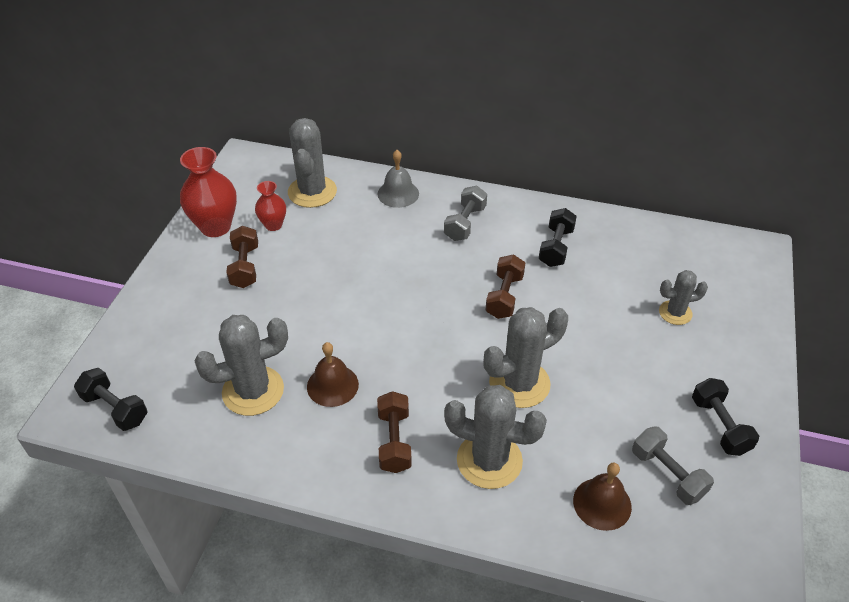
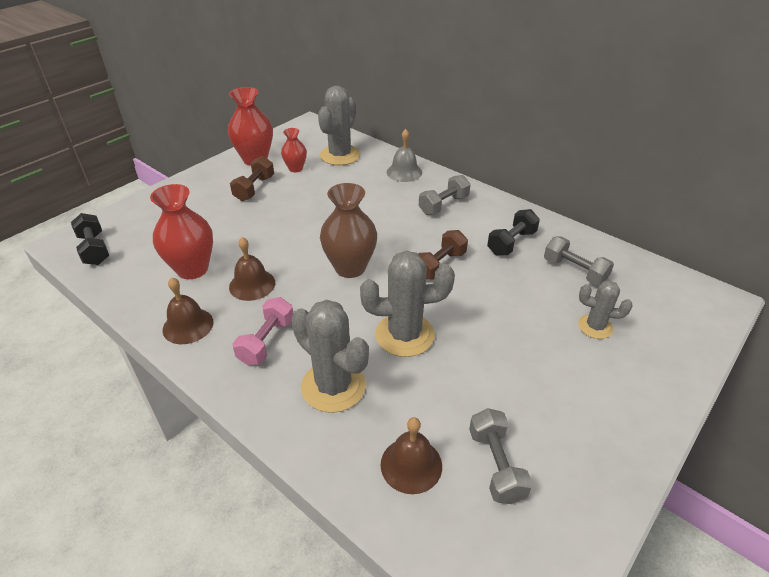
camera: 25 degrees right, 5 degrees down
grey cactus [194,315,288,416] -> red vase [150,184,213,279]
brown dumbbell [377,391,412,473] -> pink dumbbell [233,297,293,366]
black dumbbell [692,378,759,456] -> none
none -> brown bell [163,277,213,344]
none -> brown vase [320,183,377,278]
none -> grey dumbbell [544,236,614,285]

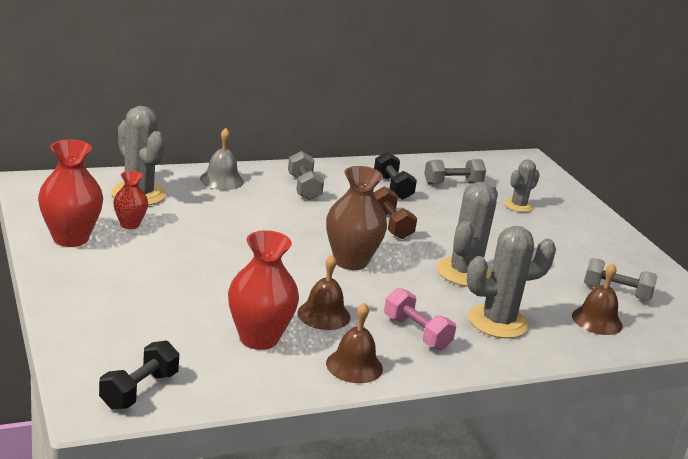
camera: 65 degrees left, 15 degrees down
black dumbbell [71,213,109,265] -> black dumbbell turned 60 degrees counterclockwise [99,341,179,410]
brown dumbbell [230,156,274,201] -> none

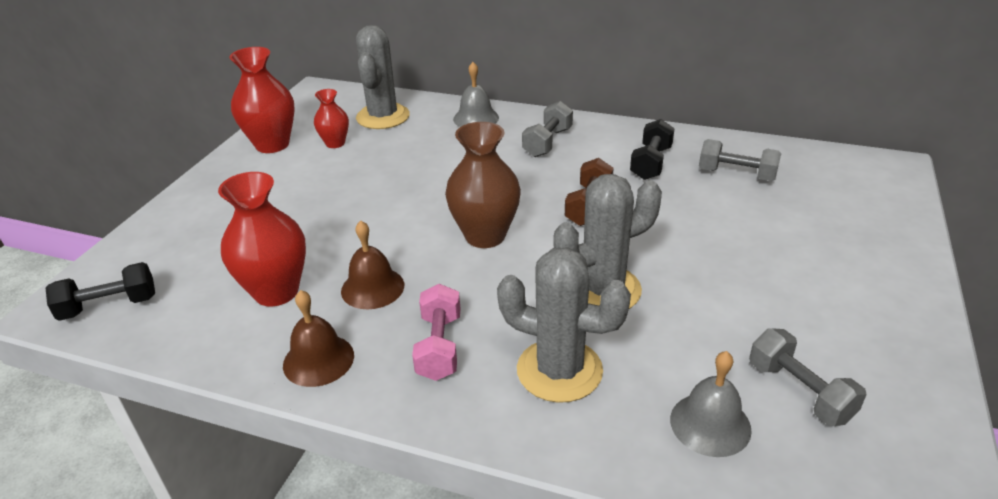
camera: 45 degrees right, 10 degrees up
grey cactus [505,159,540,212] -> none
brown bell [572,264,623,335] -> grey bell [670,351,752,457]

